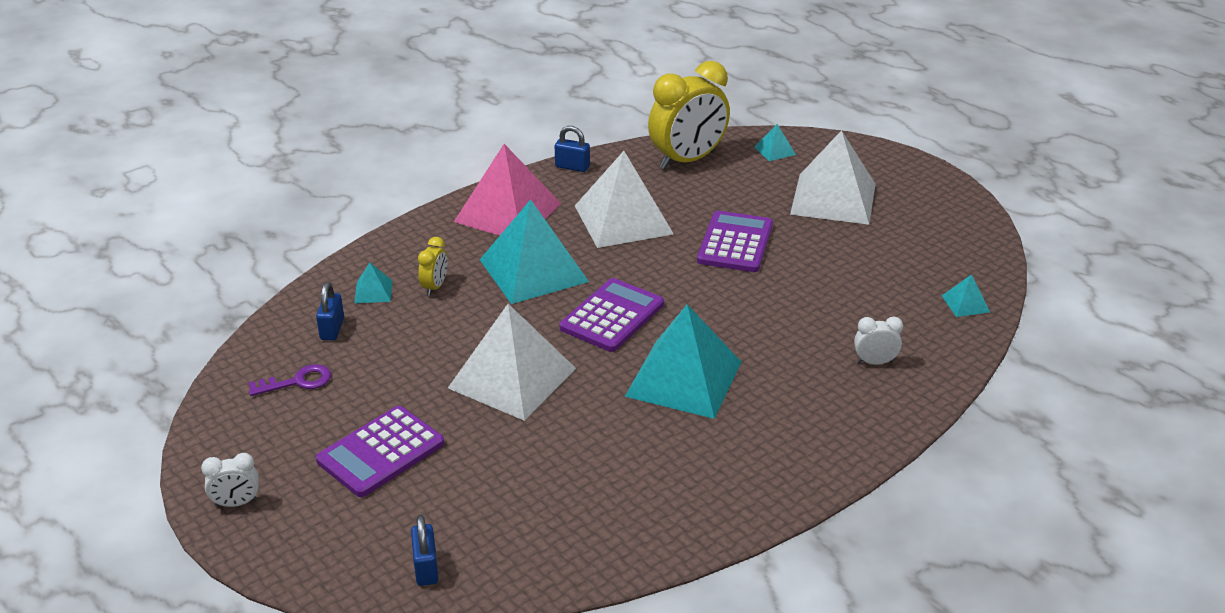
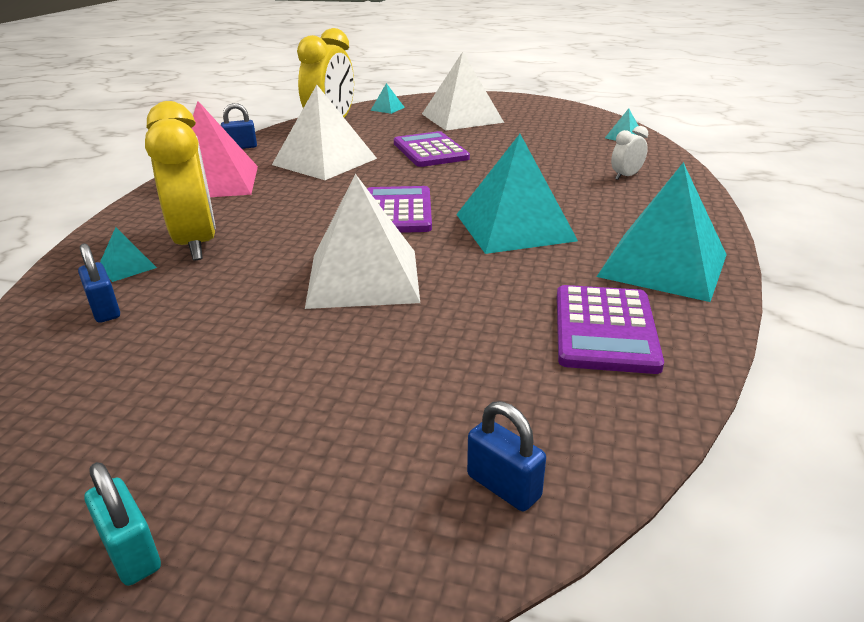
camera: 35 degrees left, 5 degrees down
white clock [201,453,259,507] -> turquoise padlock [85,462,161,586]
purple key [249,364,331,396] -> none
purple calculator [316,406,444,497] -> purple calculator moved to [557,285,664,374]
yellow clock [418,237,447,296] -> yellow clock [145,101,216,260], size x2.25
turquoise pyramid [480,199,589,304] -> turquoise pyramid moved to [597,162,727,302]

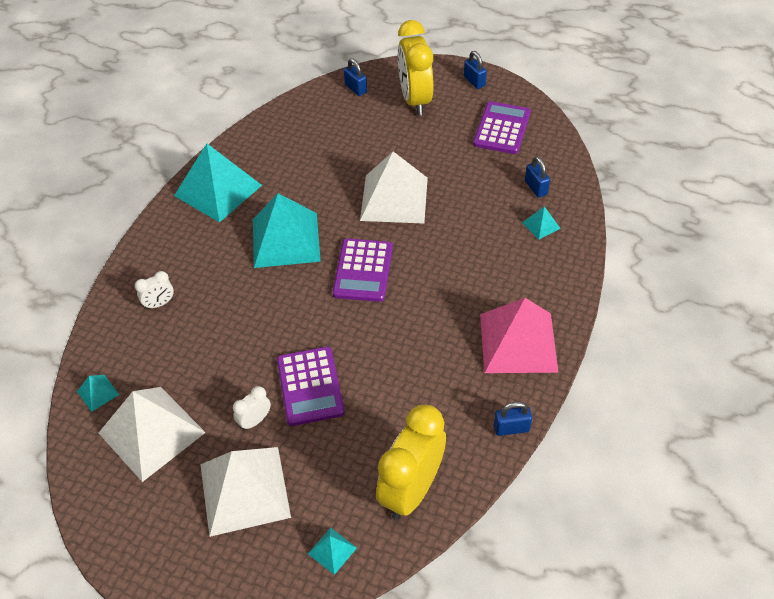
camera: 170 degrees left, 20 degrees up
turquoise padlock [85,462,161,586] -> blue padlock [464,51,487,89]
yellow clock [145,101,216,260] -> yellow clock moved to [398,20,434,115]
white pyramid [272,85,377,180] -> white pyramid moved to [99,387,206,482]
purple calculator [557,285,664,374] -> purple calculator moved to [473,101,531,154]
none -> white clock [233,386,271,431]

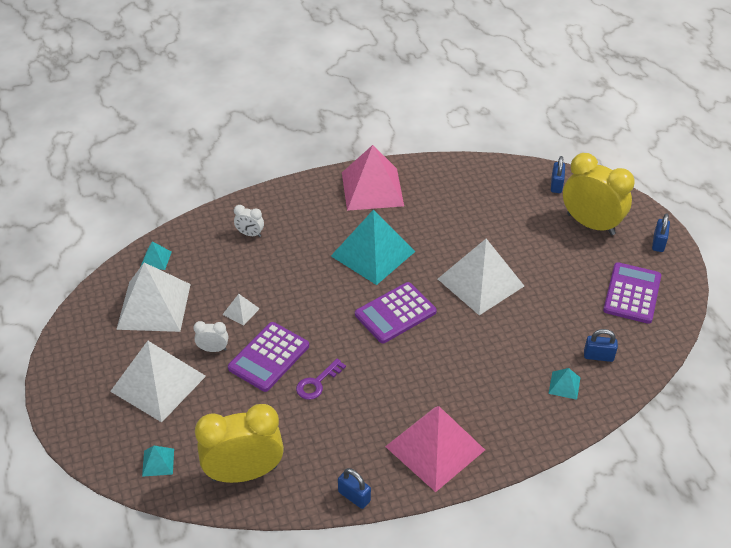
camera: 45 degrees right, 5 degrees down
turquoise pyramid [174,143,262,223] -> pink pyramid [342,145,404,211]
yellow clock [398,20,434,115] -> yellow clock turned 90 degrees clockwise [563,153,635,235]
purple calculator [473,101,531,154] -> purple calculator turned 45 degrees counterclockwise [603,262,661,324]
blue padlock [525,156,550,198] -> blue padlock turned 75 degrees clockwise [584,329,618,362]
none -> white pyramid [222,294,260,326]
none -> purple key [296,359,346,400]

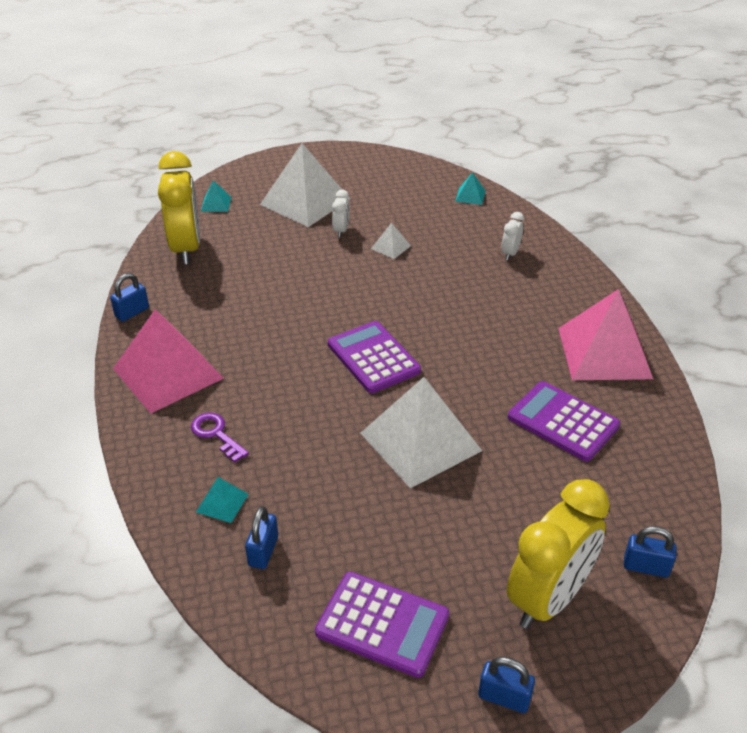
camera: 95 degrees right, 5 degrees down
white pyramid [116,262,191,332] -> none
purple calculator [228,322,309,392] -> purple calculator moved to [508,381,620,461]
purple key [296,359,346,400] -> purple key moved to [191,413,249,463]
turquoise pyramid [331,209,415,285] -> none

